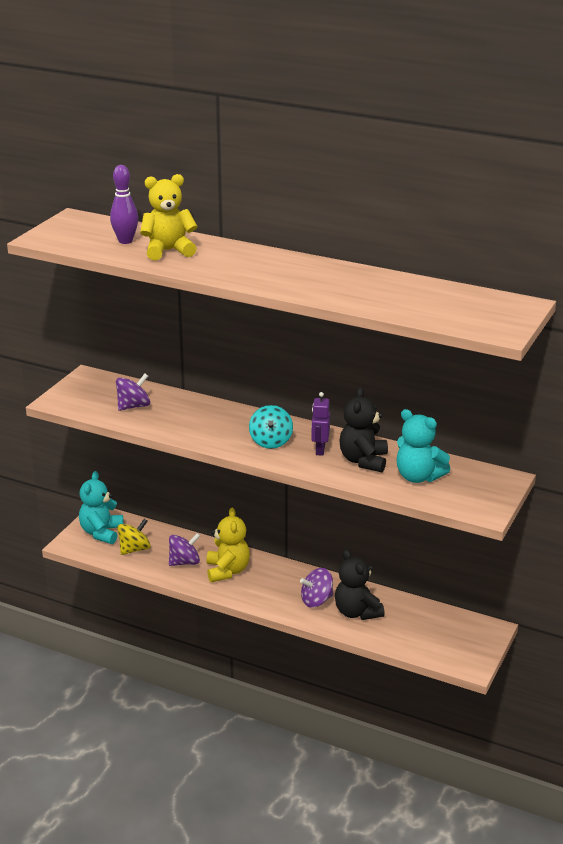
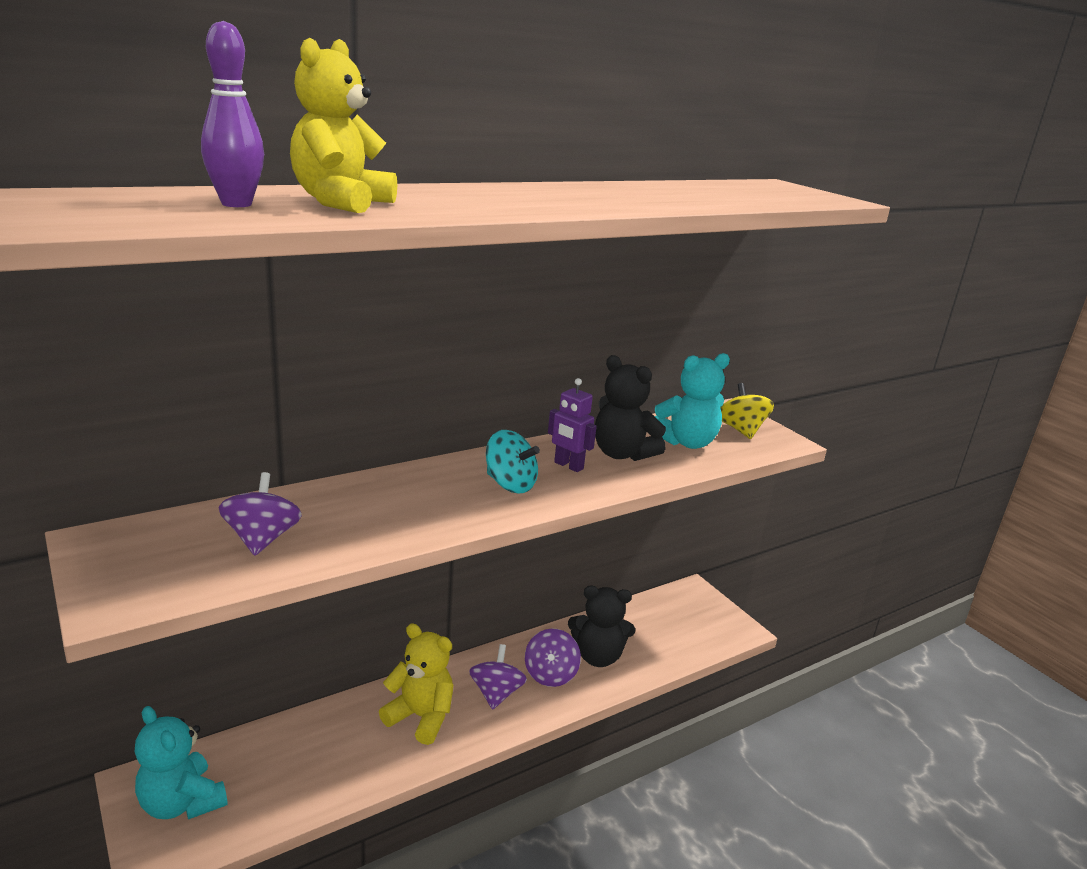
camera: 60 degrees left, 5 degrees down
yellow spinning top [117,519,151,555] -> yellow spinning top moved to [720,383,774,439]
purple spinning top [169,533,200,566] -> purple spinning top moved to [469,644,527,710]

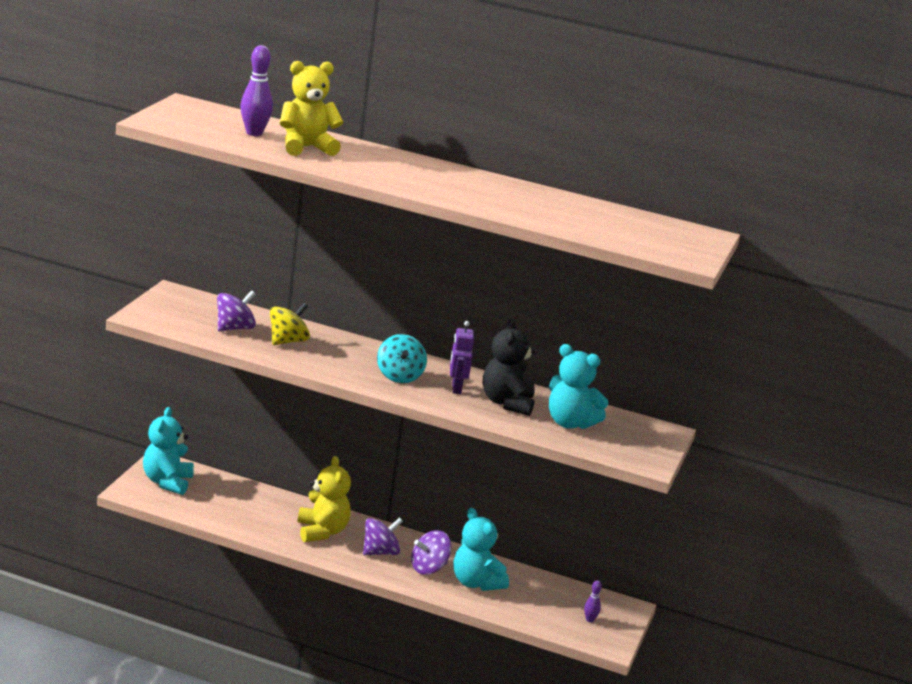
camera: 50 degrees right, 0 degrees up
black teddy bear [568,586,635,667] -> turquoise teddy bear [453,508,509,591]
yellow spinning top [720,383,774,439] -> yellow spinning top moved to [270,303,310,345]
none -> purple bowling pin [584,581,602,622]

